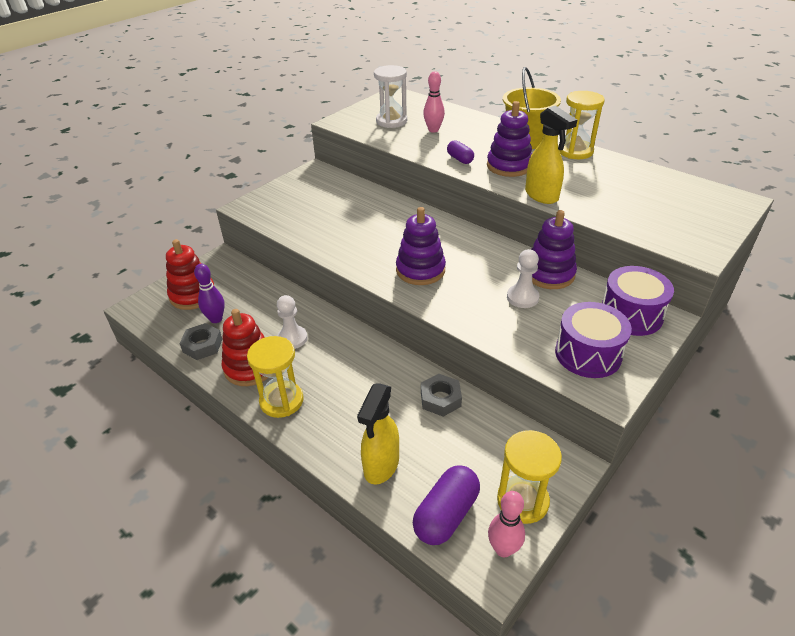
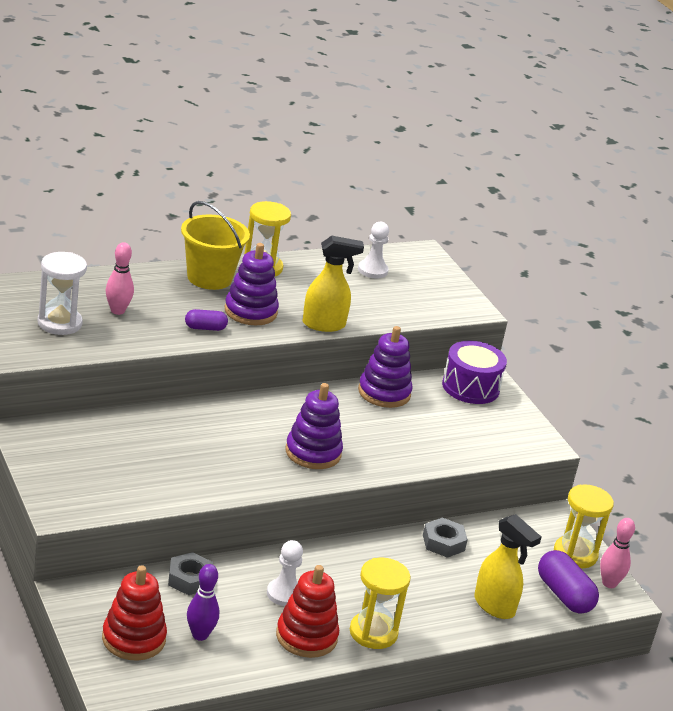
camera: 70 degrees left, 10 degrees down
grey nut [180,323,222,360] -> grey nut moved to [168,552,213,595]
white pawn [507,249,539,308] -> white pawn moved to [358,222,389,279]
purple drum [555,302,632,378] -> none

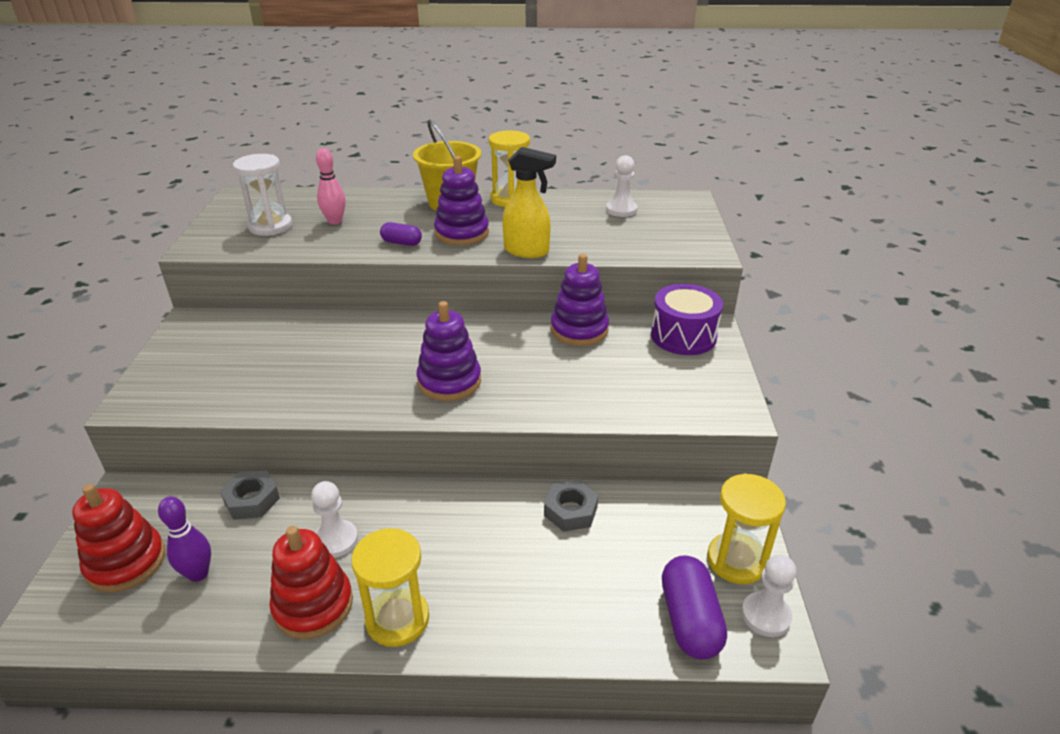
camera: 30 degrees right, 5 degrees up
yellow spray bottle [474,514,542,619] -> none
pink bowling pin [600,518,635,588] -> white pawn [742,555,796,637]

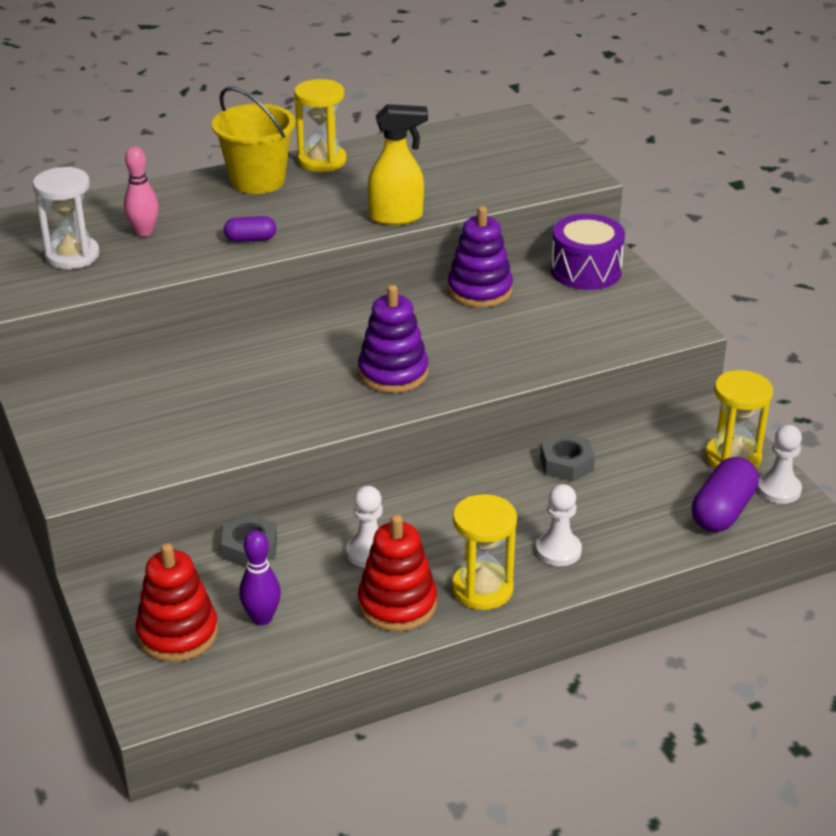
camera: 25 degrees left, 0 degrees up
purple stacking toy [434,156,489,245] -> none
white pawn [606,155,637,217] -> white pawn moved to [536,484,582,566]
purple capsule [662,555,727,660] -> purple capsule turned 60 degrees clockwise [692,457,759,532]

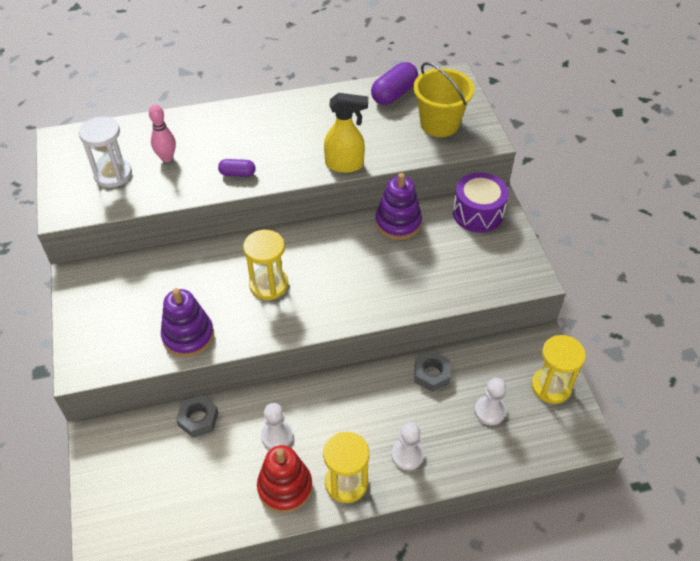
camera: 10 degrees right, 15 degrees up
red stacking toy [136,543,218,662] -> none
yellow bucket [212,87,296,194] -> yellow bucket moved to [413,62,474,137]
purple bowling pin [239,530,281,625] -> none
yellow hourglass [294,79,346,172] -> yellow hourglass moved to [243,230,288,300]
purple stacking toy [358,285,428,393] -> purple stacking toy moved to [161,288,214,357]
purple capsule [692,457,759,532] -> purple capsule moved to [371,62,418,105]
white pawn [757,425,802,504] -> white pawn moved to [474,378,506,425]

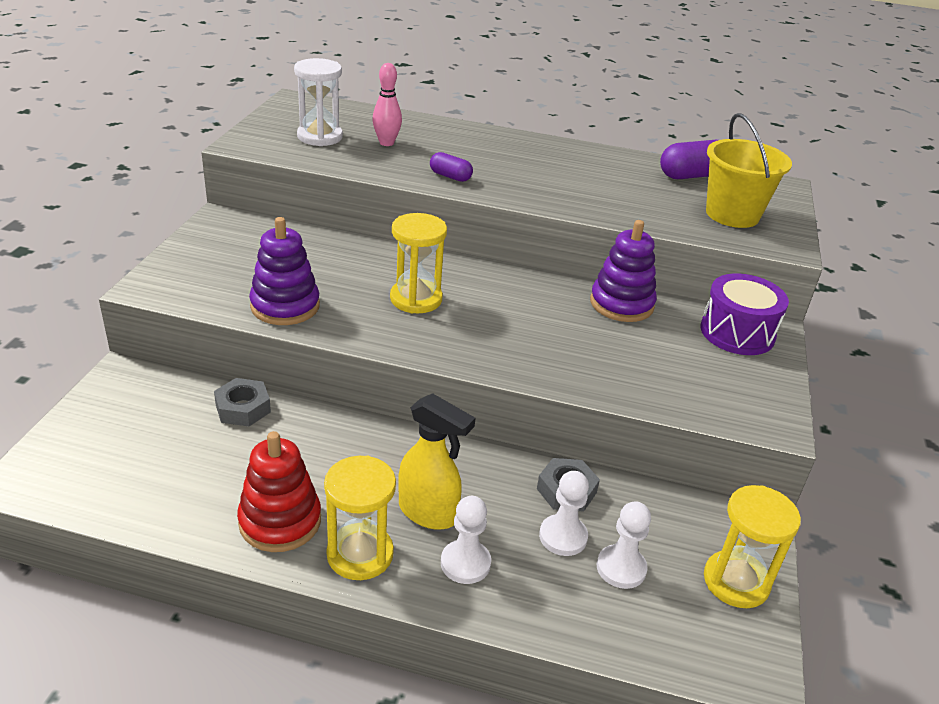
camera: 25 degrees right, 15 degrees down
white pawn [261,403,293,449] -> white pawn moved to [539,471,589,556]
yellow spray bottle [324,93,368,173] -> yellow spray bottle moved to [398,393,475,530]

